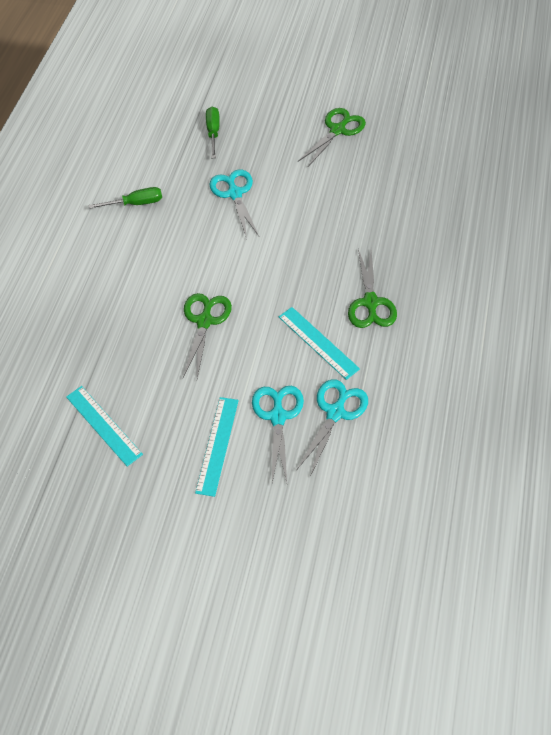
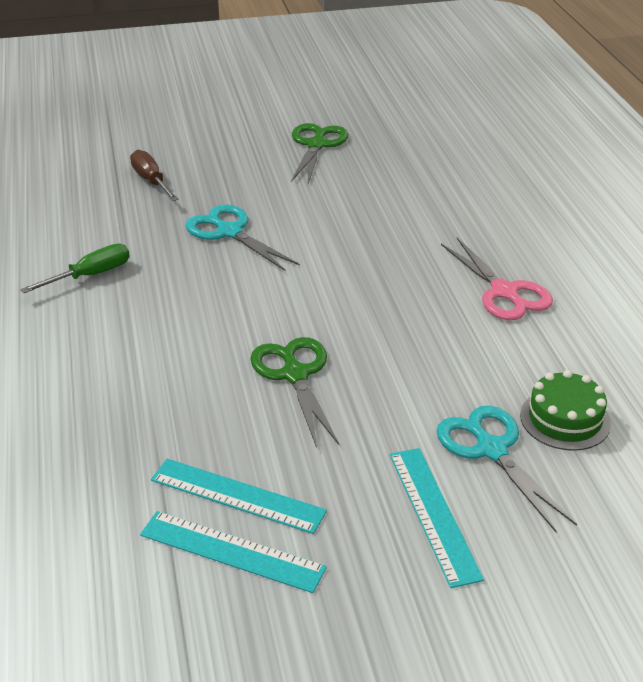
camera: 30 degrees left, 20 degrees down
green screwdriver [206,107,220,158] -> brown screwdriver [130,150,179,201]
turquoise ruler [279,307,360,380] -> turquoise ruler moved to [151,459,327,534]
turquoise scissors [296,379,368,477] -> green cake [520,370,611,451]
green scissors [348,249,397,328] -> pink scissors [441,238,553,320]

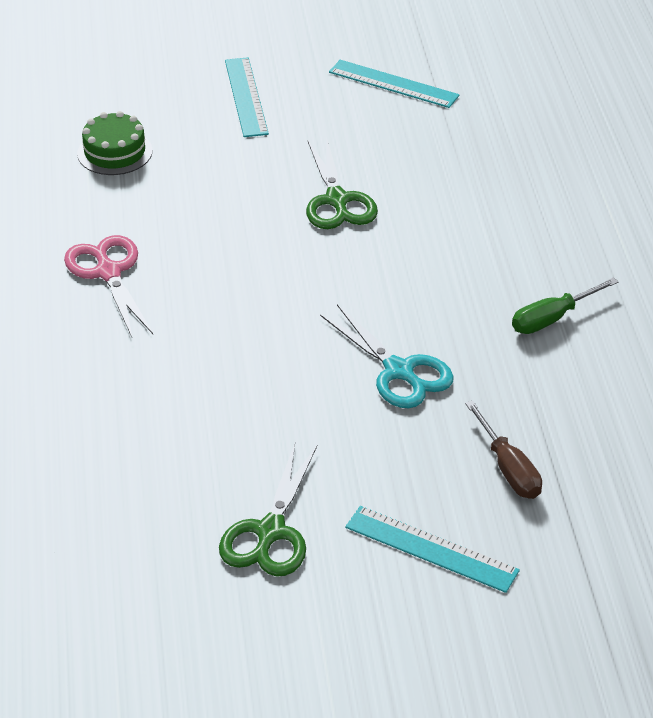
camera: 175 degrees left, 5 degrees up
turquoise ruler [151,459,327,534] -> turquoise ruler moved to [345,506,520,593]
turquoise scissors [437,406,577,532] -> none

